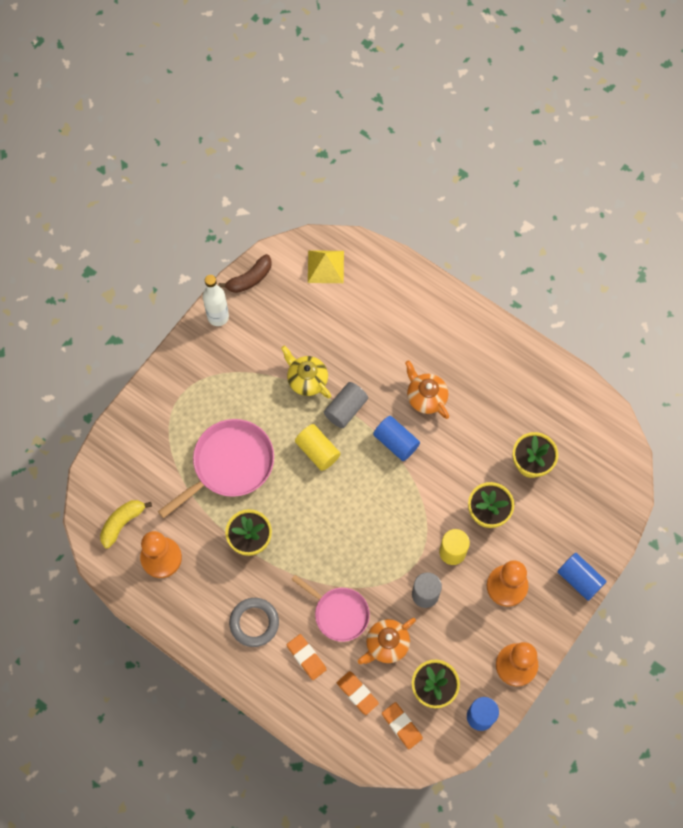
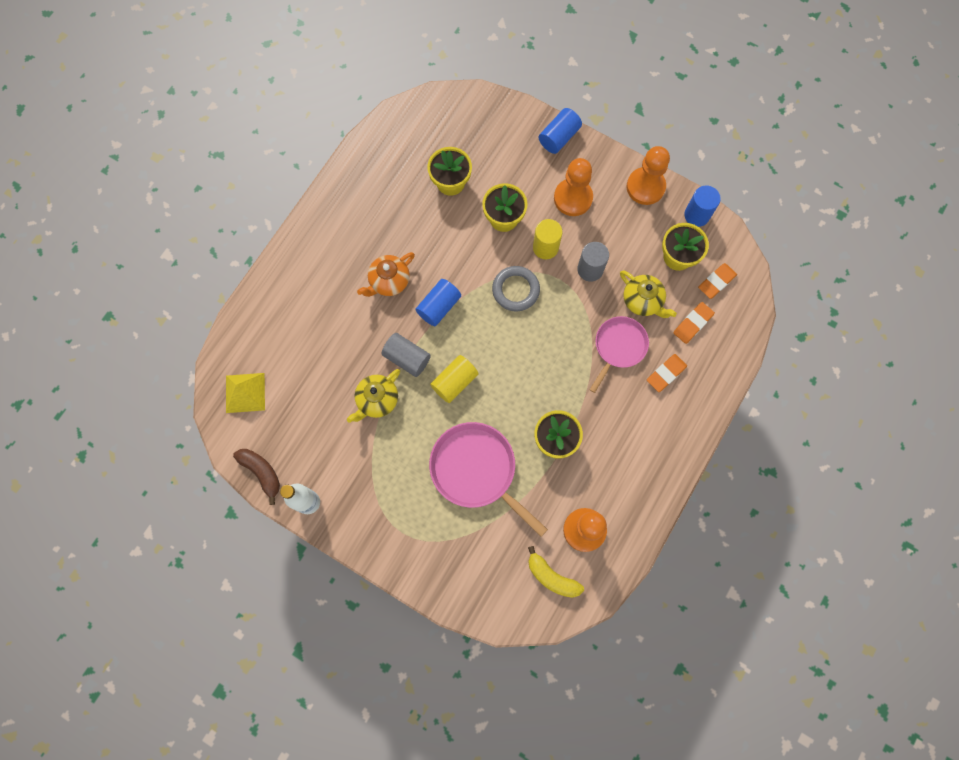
camera: 95 degrees left, 5 degrees up
grey ring [229,598,279,647] -> grey ring moved to [492,266,540,311]
orange teapot [358,618,416,664] -> yellow teapot [620,270,677,318]

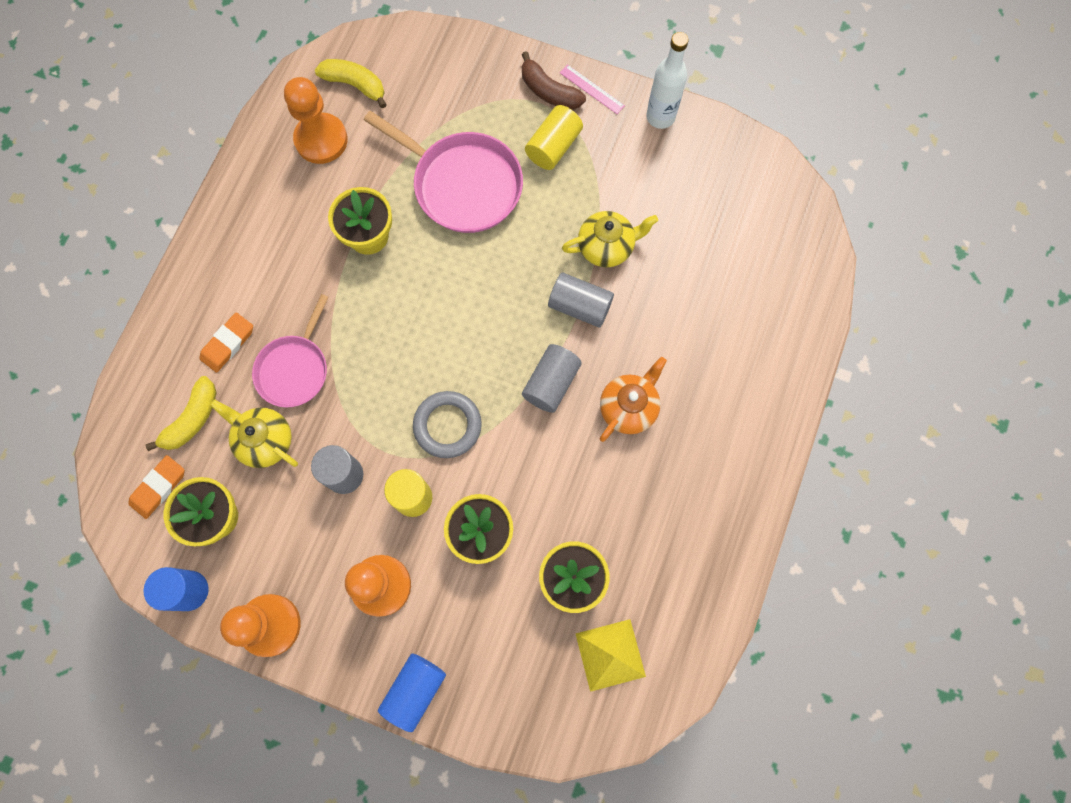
camera: 170 degrees right, 0 degrees up
yellow pyramid [226,373,265,413] -> yellow pyramid moved to [576,619,646,692]
brown banana [233,449,280,505] -> brown banana moved to [522,51,586,110]
yellow teapot [347,369,400,423] -> yellow teapot turned 45 degrees clockwise [562,211,658,268]
blue cylinder [415,279,461,326] -> grey cylinder [522,344,582,413]
yellow cylinder [430,355,478,403] -> yellow cylinder moved to [525,105,583,170]
orange eraser [673,302,715,344] -> yellow banana [145,376,217,451]
none -> pink ruler [560,64,625,114]

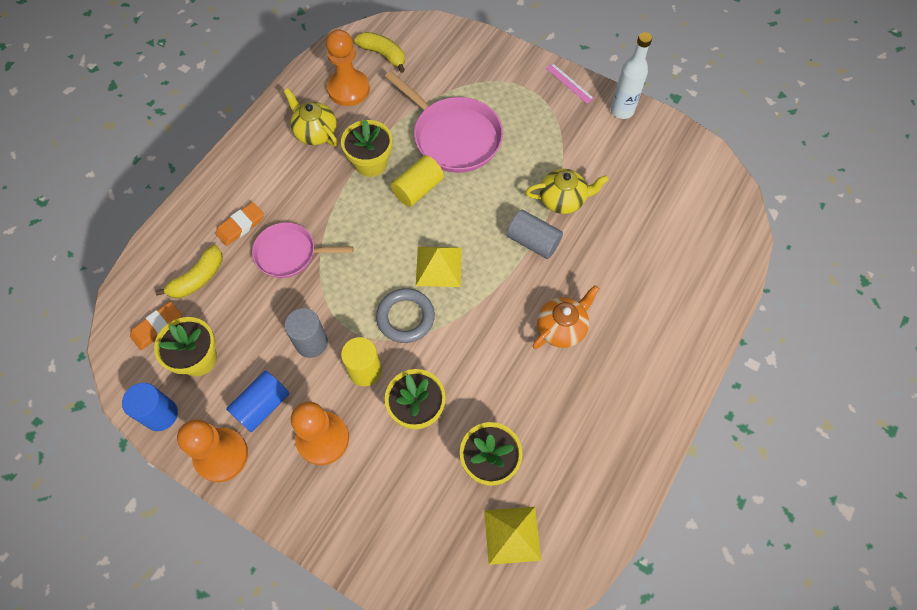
camera: 10 degrees right, 10 degrees down
yellow teapot [210,400,298,468] -> yellow teapot moved to [284,88,338,146]
pink pan [252,294,329,408] -> pink pan turned 60 degrees clockwise [252,222,354,278]
blue cylinder [378,654,446,732] -> blue cylinder moved to [226,371,290,432]
brown banana [522,51,586,110] -> none
grey cylinder [522,344,582,413] -> none
yellow cylinder [525,105,583,170] -> yellow cylinder moved to [391,155,444,207]
none -> yellow pyramid [416,247,462,287]

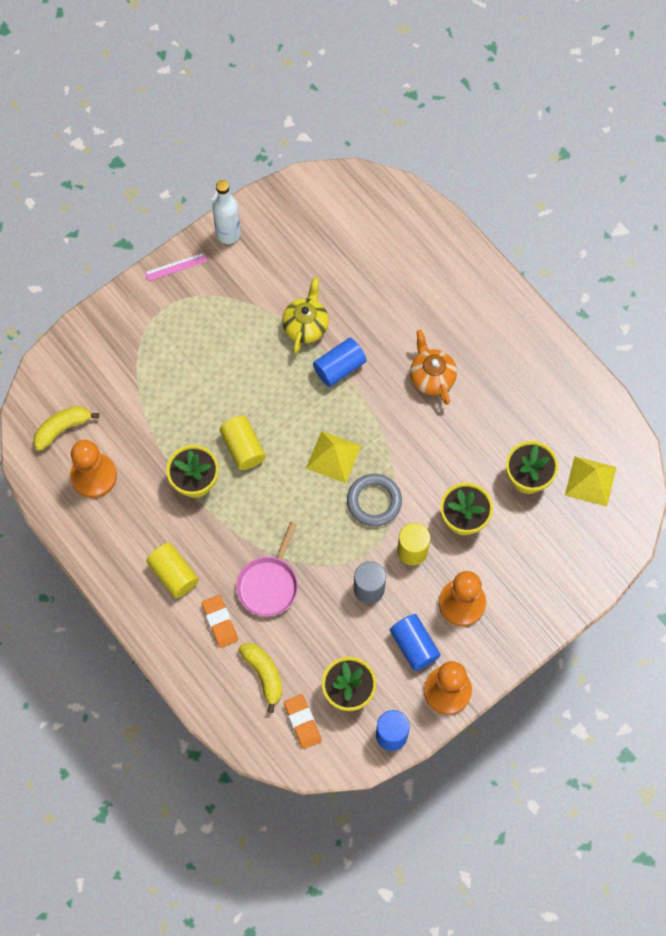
camera: 70 degrees left, 5 degrees up
yellow teapot [284,88,338,146] -> none
pink pan [385,71,503,173] -> none
grey cylinder [507,210,563,259] -> blue cylinder [313,338,366,387]
none -> yellow cylinder [146,543,199,598]

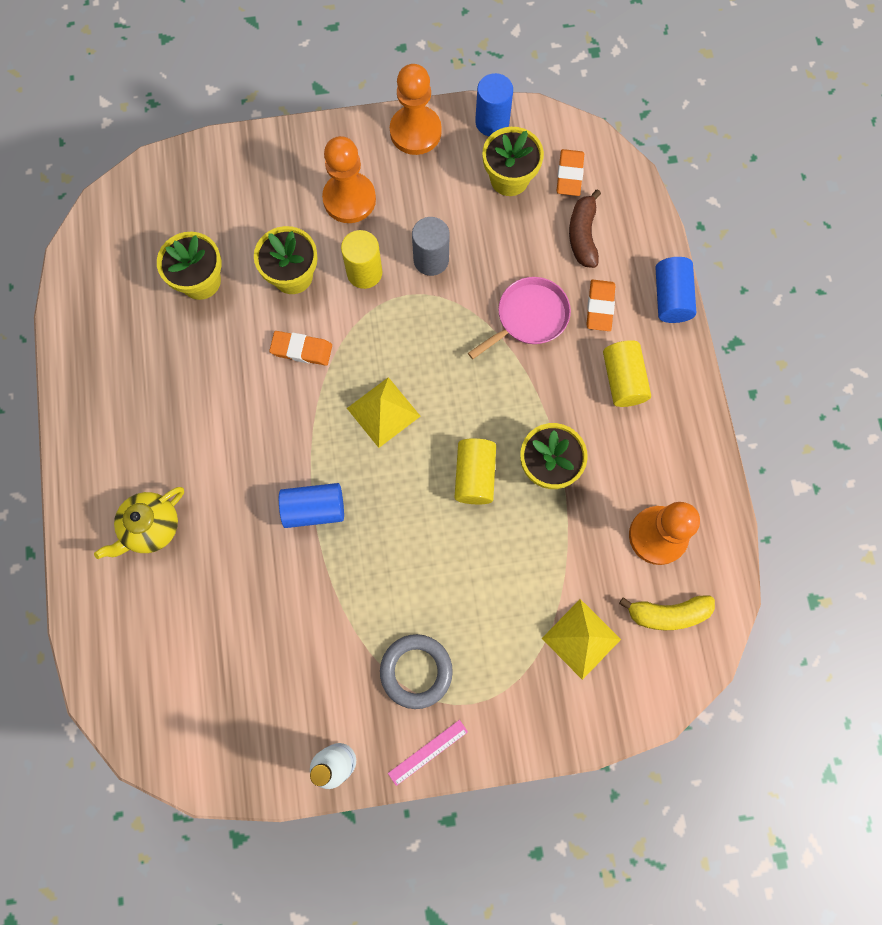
camera: 150 degrees left, 5 degrees up
pink ruler [145,253,207,281] -> pink ruler turned 45 degrees counterclockwise [388,720,468,786]
yellow banana [239,643,282,713] -> brown banana [569,189,601,268]
yellow teapot [282,277,329,354] -> yellow teapot moved to [94,487,184,559]
grey ring [347,474,402,526] -> grey ring moved to [380,634,453,709]
blue cylinder [390,614,441,671] -> blue cylinder moved to [656,257,696,323]
orange teapot [410,330,457,405] -> none
yellow pyramid [565,456,616,507] -> yellow pyramid moved to [541,599,621,680]
none -> orange eraser [269,331,332,366]

